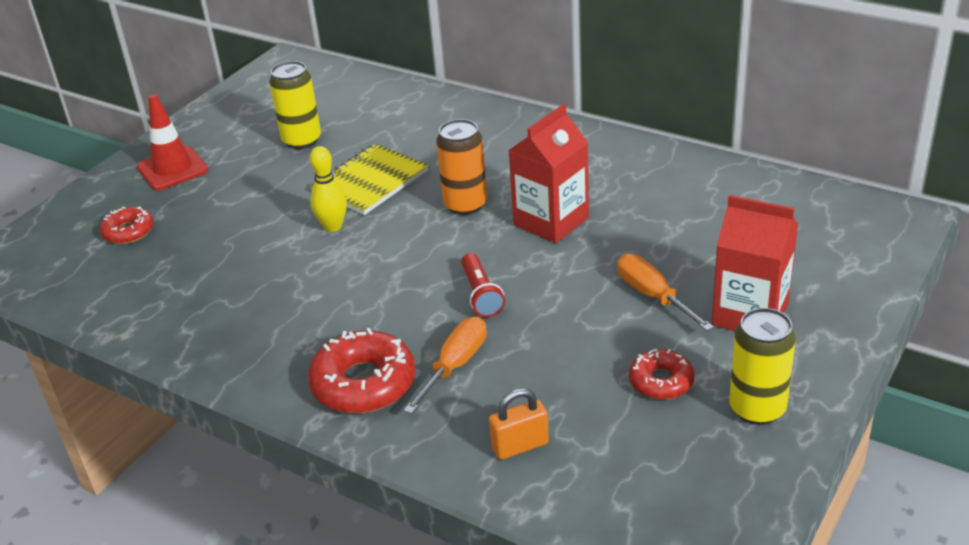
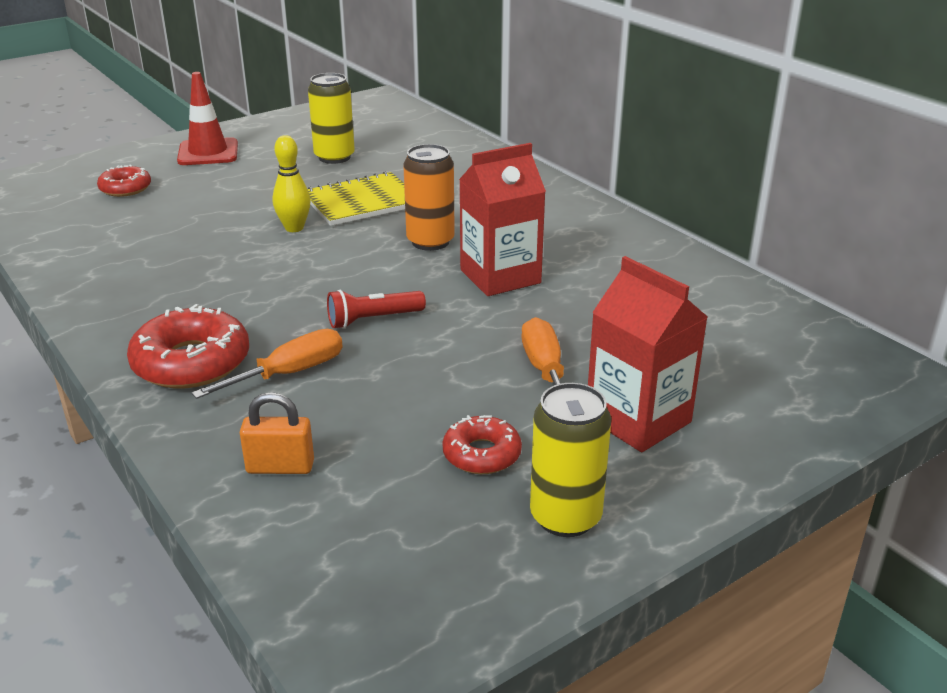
camera: 20 degrees right, 5 degrees down
red flashlight [461,253,505,317] -> red flashlight turned 60 degrees clockwise [327,290,426,329]

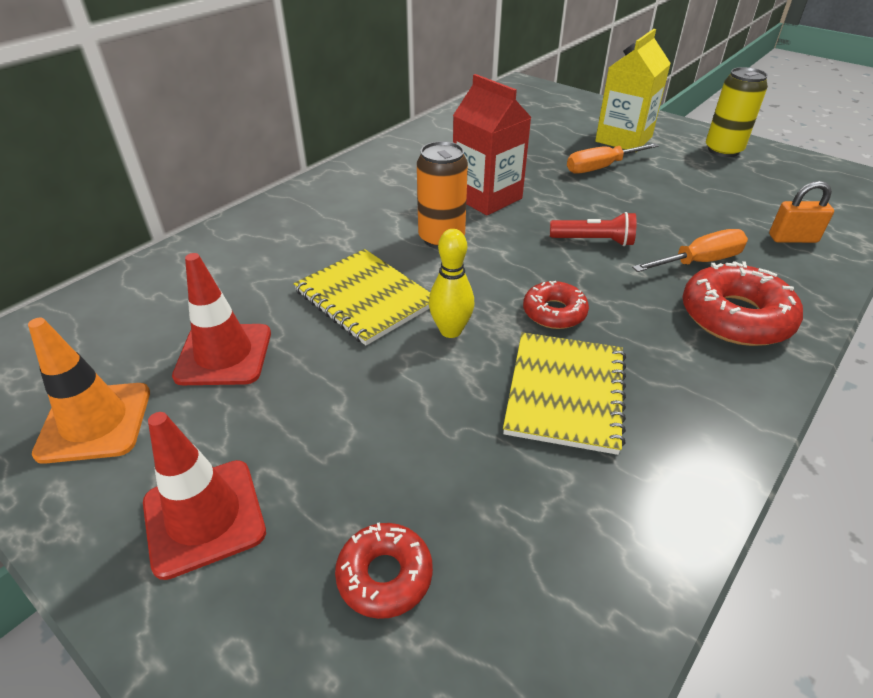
camera: 105 degrees left, 10 degrees up
orange screwdriver [192,329,343,399] -> orange screwdriver turned 120 degrees clockwise [632,229,748,272]
orange padlock [240,392,314,474] -> orange padlock turned 75 degrees counterclockwise [769,181,834,243]
yellow can [308,73,355,164] -> red traffic cone [172,253,271,385]
red flashlight [327,290,426,329] -> red flashlight turned 45 degrees counterclockwise [550,212,636,246]
red donut [442,415,522,474] -> red donut moved to [523,281,589,329]
red carton [588,256,708,452] -> yellow carton [595,29,671,152]
none -> orange traffic cone [28,318,150,464]
none -> yellow notebook [503,332,626,455]

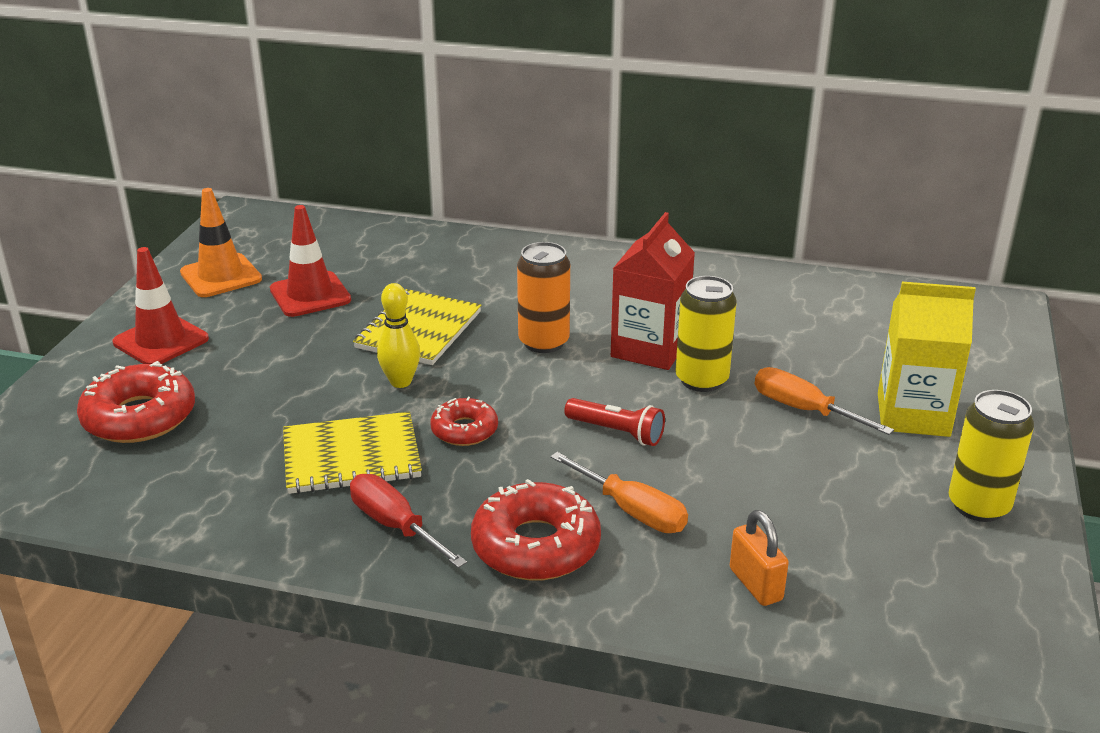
camera: 65 degrees right, 10 degrees down
red donut [335,522,433,619] -> red donut [77,361,195,443], size x1.69
red flashlight [550,212,636,246] -> red flashlight turned 45 degrees counterclockwise [564,398,665,446]
none -> red screwdriver [350,474,467,568]
none -> yellow can [676,276,737,392]

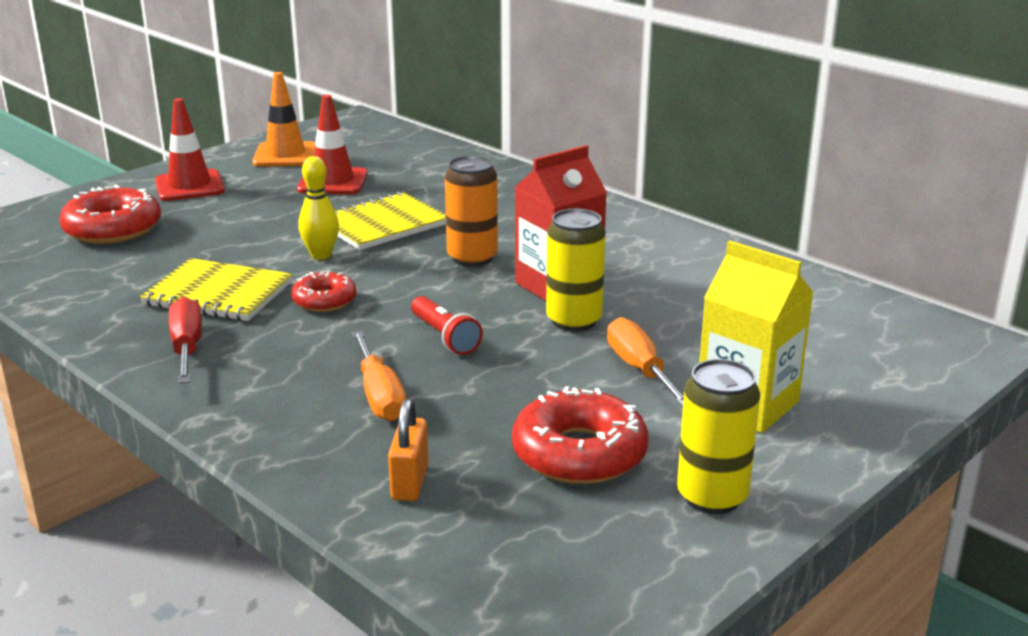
camera: 30 degrees right, 5 degrees down
red donut [471,479,601,581] -> red donut moved to [512,386,649,484]

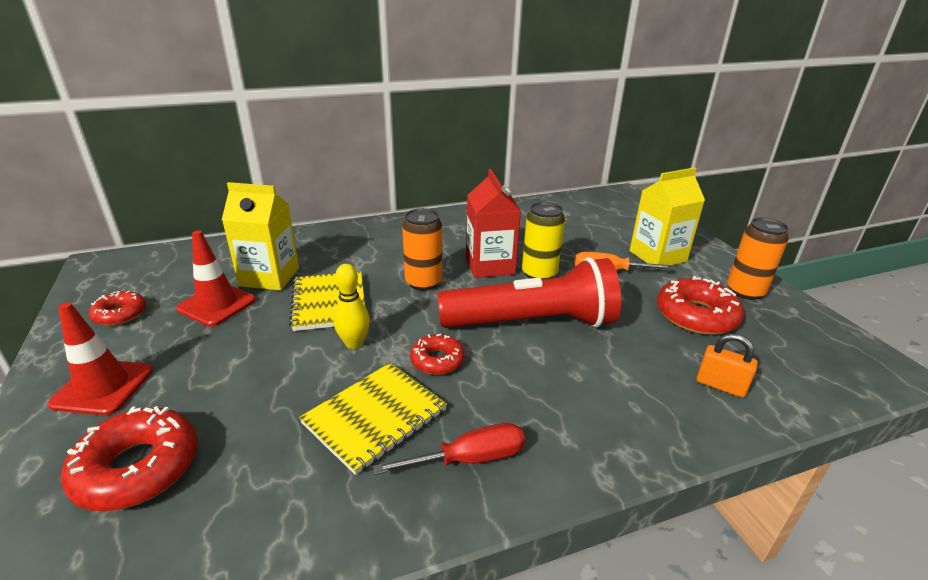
camera: 65 degrees left, 5 degrees up
red screwdriver [169,297,202,384] -> red screwdriver turned 150 degrees clockwise [373,423,525,475]
orange traffic cone [252,72,316,167] -> red donut [89,291,146,326]
orange screwdriver [352,330,406,421] -> none
red flashlight [411,296,483,355] -> red flashlight [437,257,621,328], size x2.36
yellow can [677,359,760,514] -> orange can [727,218,789,300]
none -> yellow carton [222,182,299,291]

